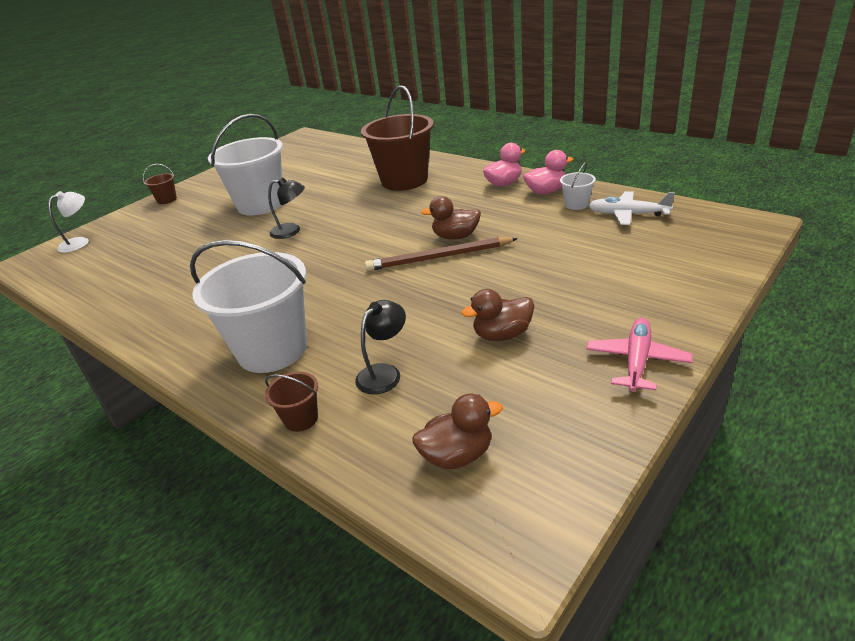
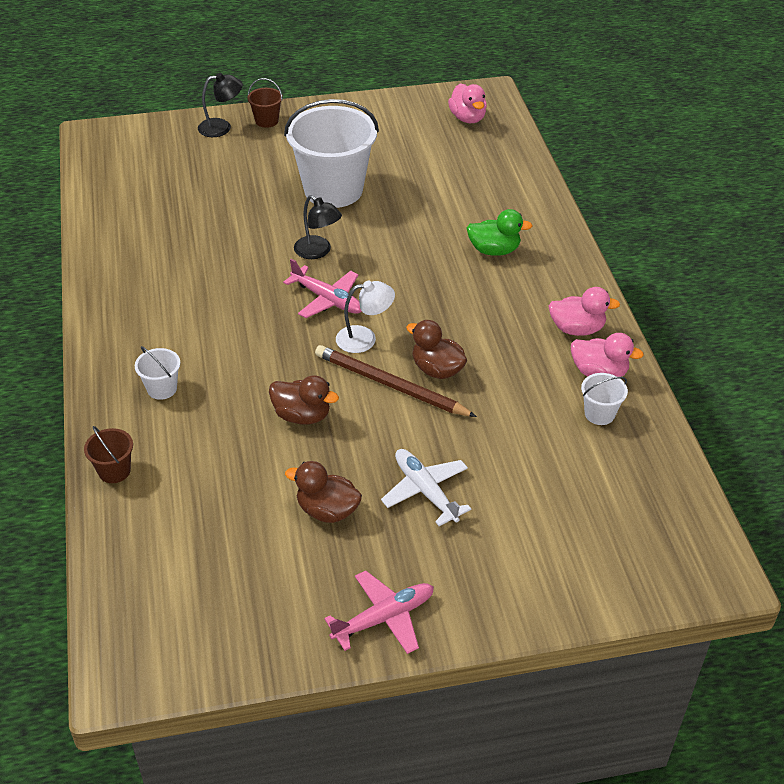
camera: 35 degrees right, 10 degrees up
white lamp [48,191,89,253] -> white lamp moved to [336,281,395,353]
white bucket [190,240,307,373] -> white bucket [135,346,180,400], size x0.42
black lamp [355,300,406,394] -> black lamp moved to [198,73,243,137]
brown bucket [361,85,434,191] -> green duck [467,209,533,256]
brown duck [413,393,503,469] -> brown duck moved to [269,375,339,425]
white plane [588,191,675,225] -> white plane moved to [381,449,472,526]
none -> pink plane [283,259,362,318]
none -> pink duck [448,83,487,123]

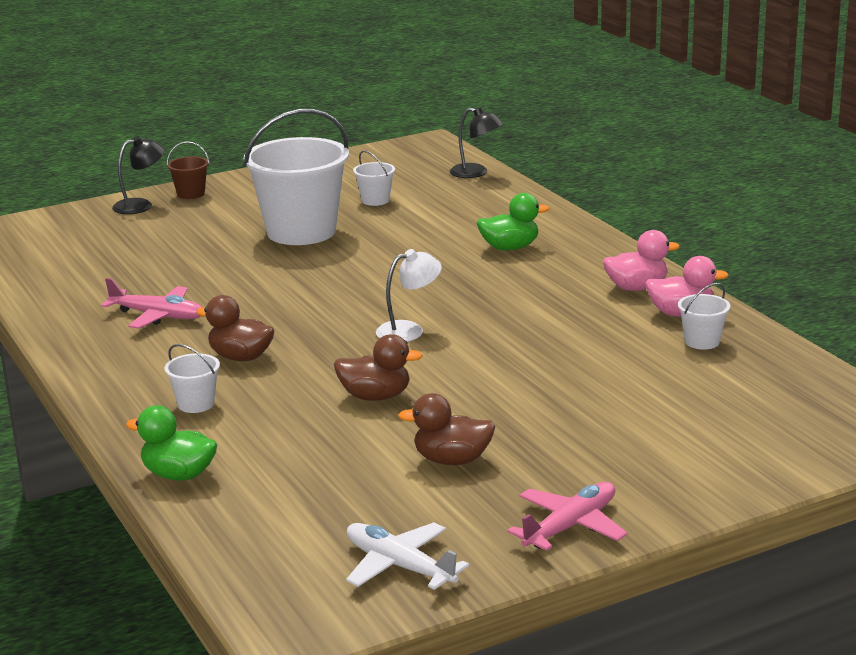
camera: 15 degrees left, 20 degrees down
brown bucket [84,426,133,483] -> green duck [126,405,217,481]
pink plane [283,259,362,318] -> pink plane moved to [101,278,202,329]
black lamp [294,195,342,259] -> black lamp moved to [449,107,503,178]
brown pencil [315,345,477,417] -> none
white plane [381,449,472,526] -> white plane moved to [346,522,469,590]
brown duck [406,320,467,379] -> brown duck moved to [196,295,275,361]
pink duck [448,83,487,123] -> none
none -> white bucket [353,150,395,206]

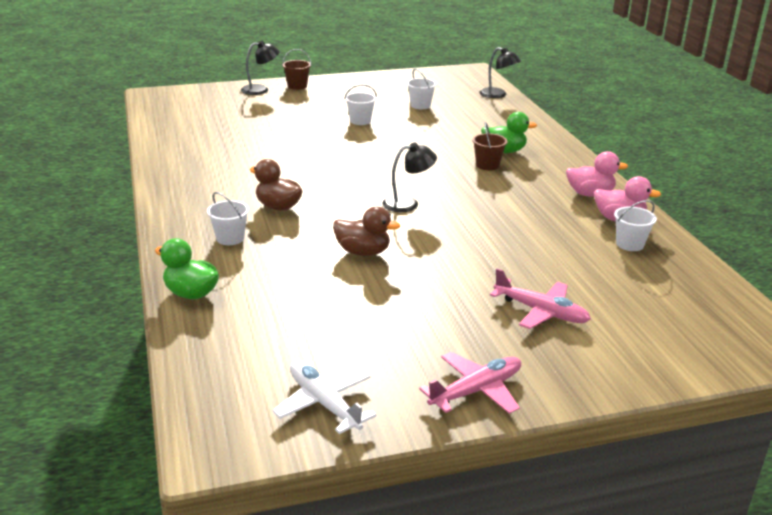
camera: 10 degrees right, 5 degrees up
pink plane [101,278,202,329] -> pink plane moved to [490,268,591,329]
white bucket [243,109,349,245] -> white bucket [344,84,377,125], size x0.42
white lamp [376,249,442,342] -> black lamp [383,142,437,212]
brown duck [398,393,496,465] -> none
none -> brown bucket [472,122,508,170]

